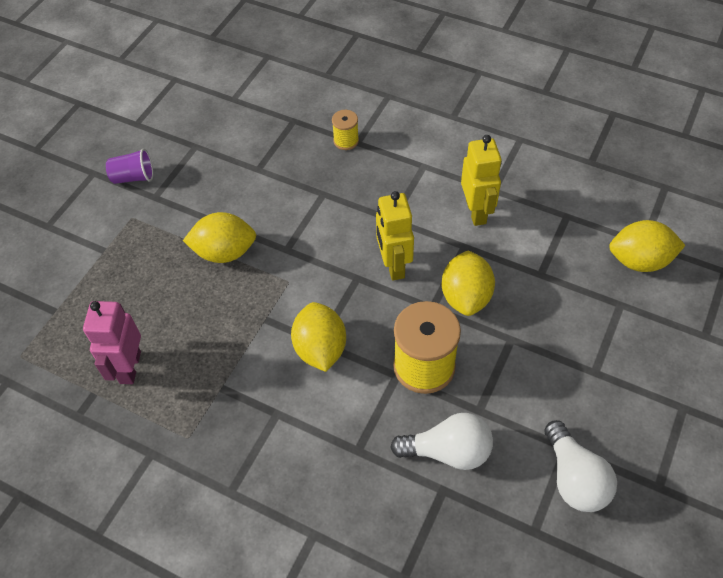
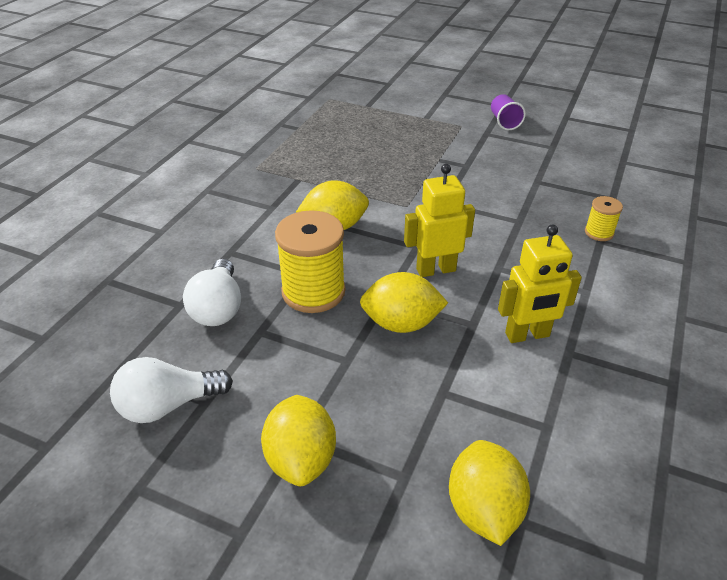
camera: 85 degrees right, 15 degrees down
pink robot [83,301,141,384] -> none
yellow lemon [183,212,256,263] -> yellow lemon moved to [261,395,336,486]

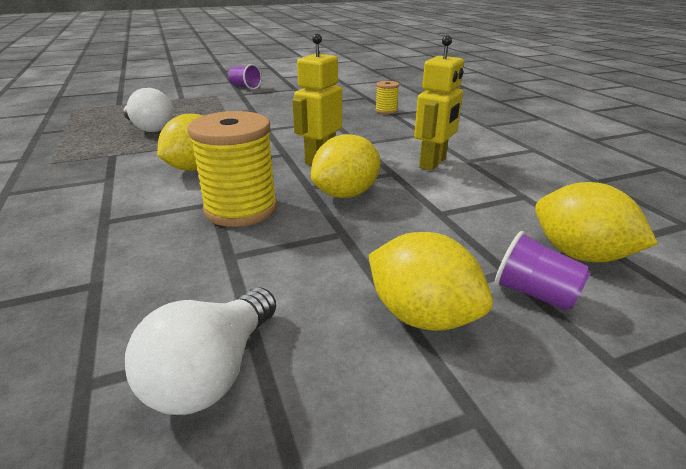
camera: 45 degrees left, 10 degrees down
white light bulb [183,259,241,326] -> white light bulb moved to [123,88,173,132]
none -> purple cup [495,231,591,311]

